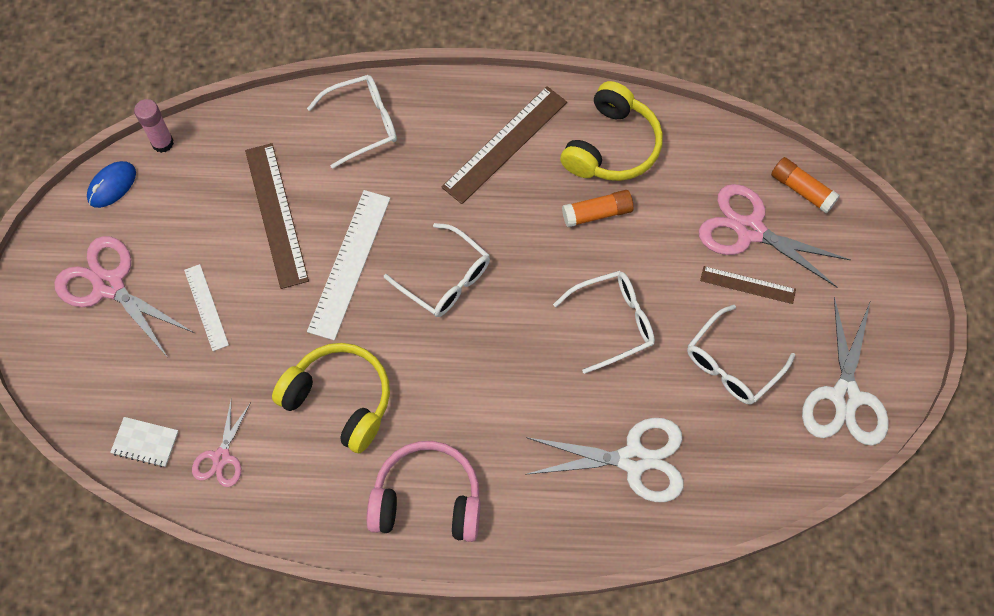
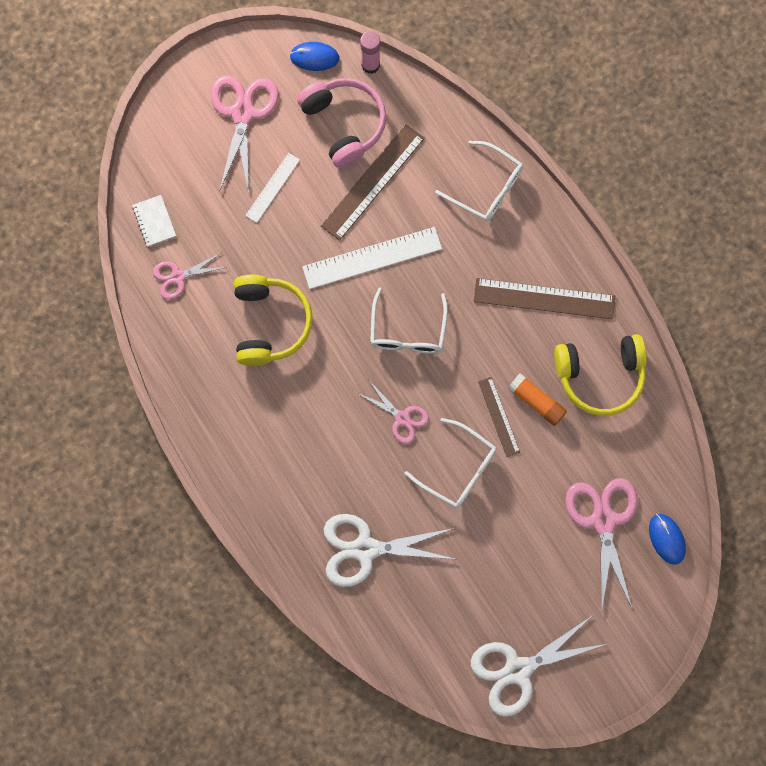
camera: 55 degrees right, 10 degrees up
pink headphones [367,441,481,542] -> pink headphones moved to [297,78,386,168]
white scissors [525,418,684,502] -> white scissors turned 120 degrees clockwise [324,514,455,587]
white glasses [687,305,795,405] -> none
brown ruler [700,266,796,304] -> brown ruler moved to [478,377,520,457]
orange glue stick [771,157,840,214] -> blue mouse [649,514,686,565]
none -> pink scissors [359,382,429,444]

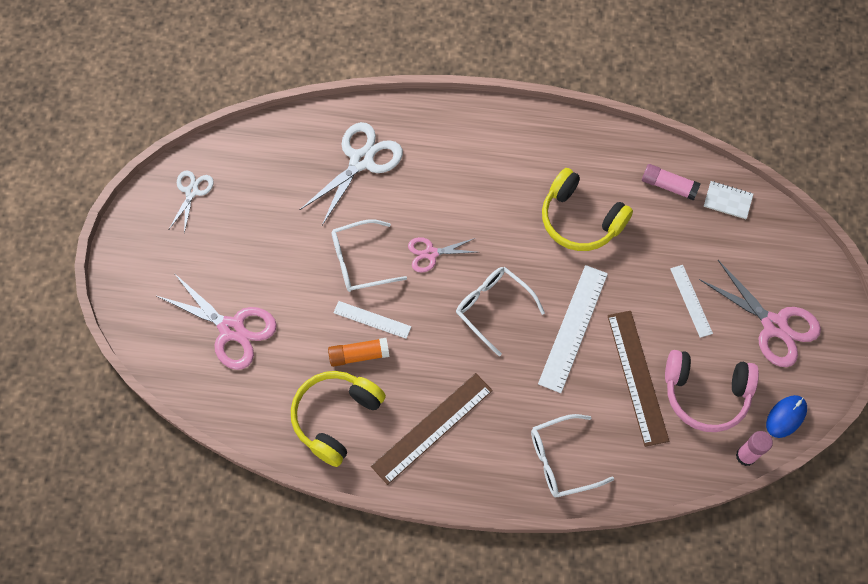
camera: 130 degrees right, 10 degrees down
pink scissors [153,252,227,299] -> pink glue stick [642,164,701,201]
white scissors [471,617,606,717] -> white scissors [169,170,214,233], size x0.57
brown ruler [478,377,520,457] -> white ruler [333,301,411,339]
blue mouse [649,514,686,565] -> none

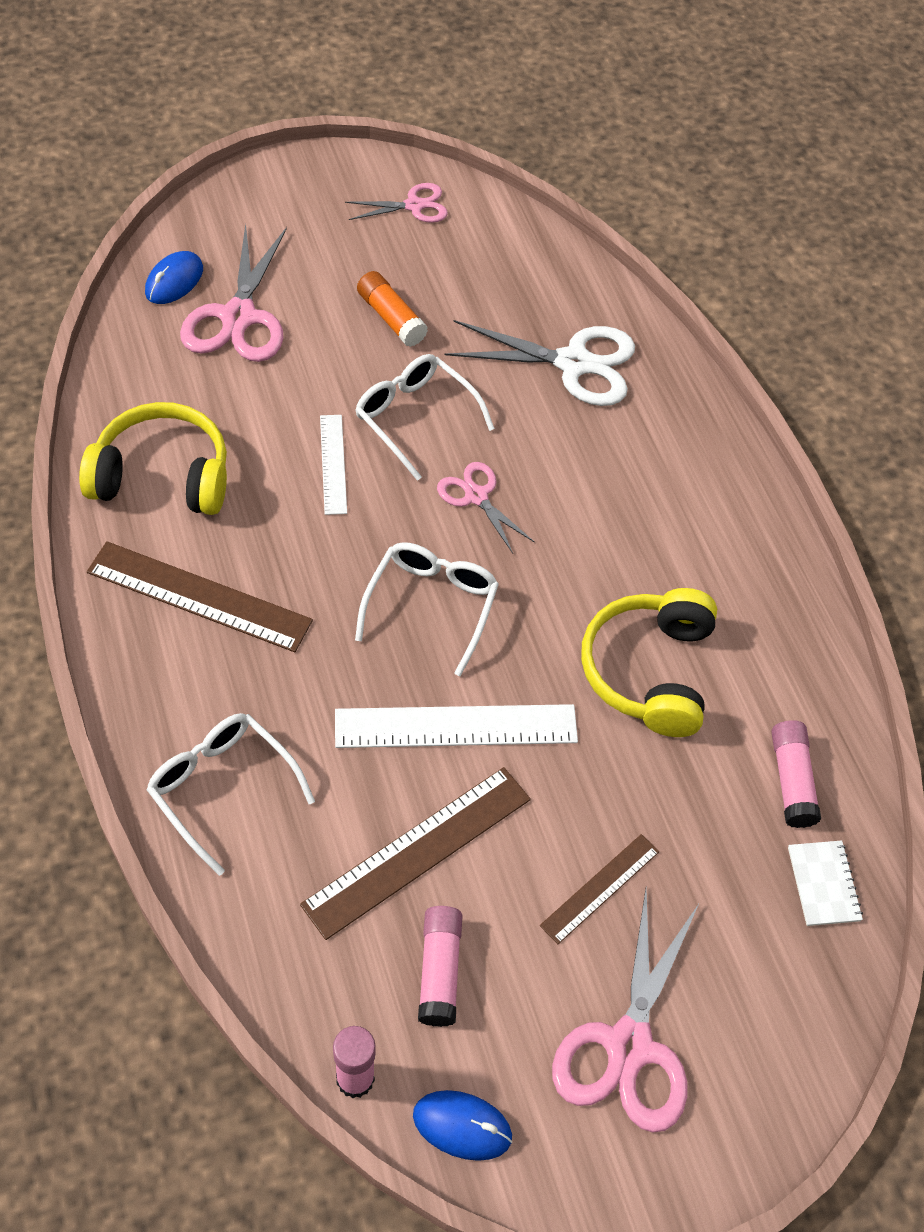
camera: 60 degrees right, 10 degrees down
white scissors [169,170,214,233] -> pink scissors [345,183,448,223]
orange glue stick [328,338,389,367] -> orange glue stick moved to [357,271,428,347]
pink headphones [665,350,759,432] -> pink glue stick [418,906,463,1027]
white ruler [670,265,713,338] -> brown ruler [540,834,660,944]
none -> blue mouse [145,251,203,304]

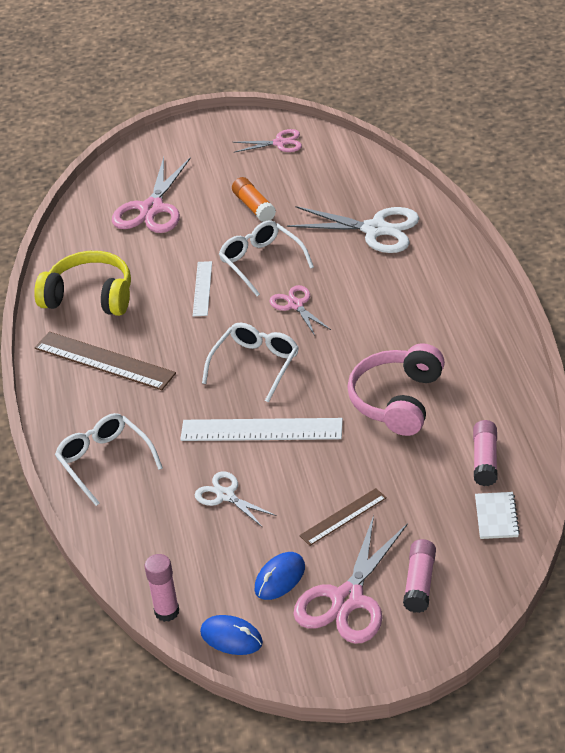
camera: 15 degrees right, 15 degrees down
blue mouse [145,251,203,304] -> blue mouse moved to [255,552,305,600]
brown ruler [300,767,531,940] -> white scissors [195,472,277,528]
pink glue stick [418,906,463,1027] -> pink glue stick moved to [403,539,436,613]
yellow headphones [581,588,717,737] -> pink headphones [348,343,445,436]

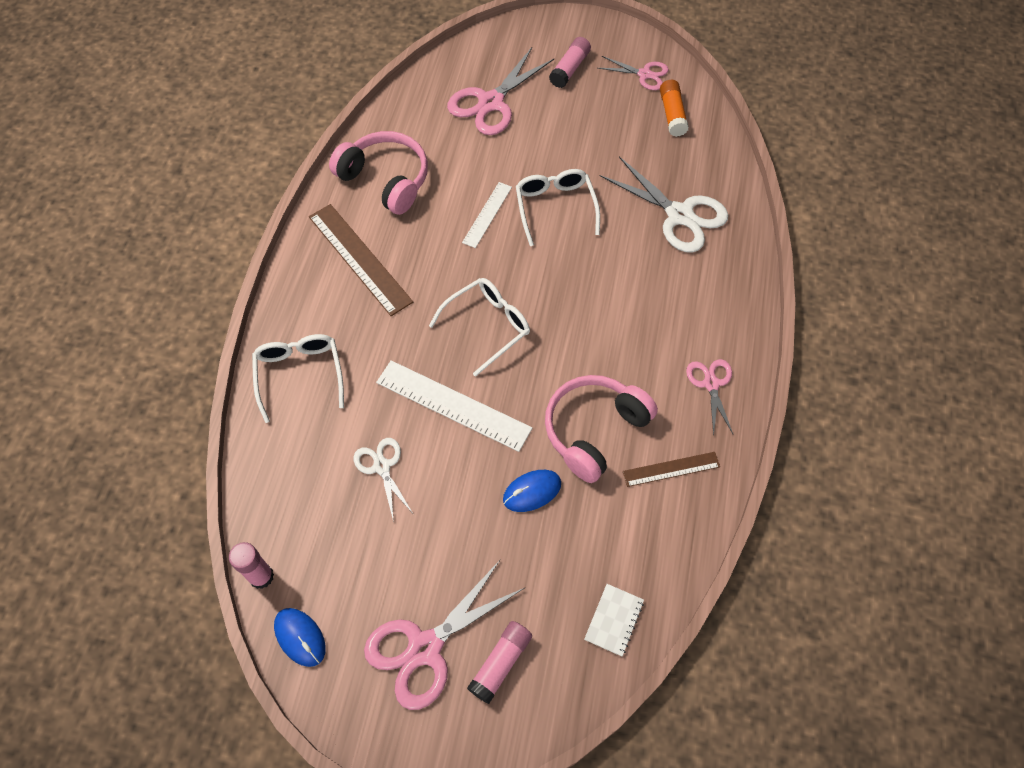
camera: 20 degrees right, 20 degrees up
yellow headphones [34,251,131,316] -> pink headphones [329,131,428,215]
orange glue stick [232,177,276,222] -> orange glue stick moved to [660,80,689,137]
blue mouse [255,552,305,600] -> blue mouse moved to [503,470,561,512]
pink scissors [270,285,331,336] -> pink scissors moved to [686,359,733,436]
brown ruler [299,488,387,546] -> brown ruler moved to [623,452,720,487]
pink glue stick [473,420,498,486] -> pink glue stick moved to [549,37,591,88]

